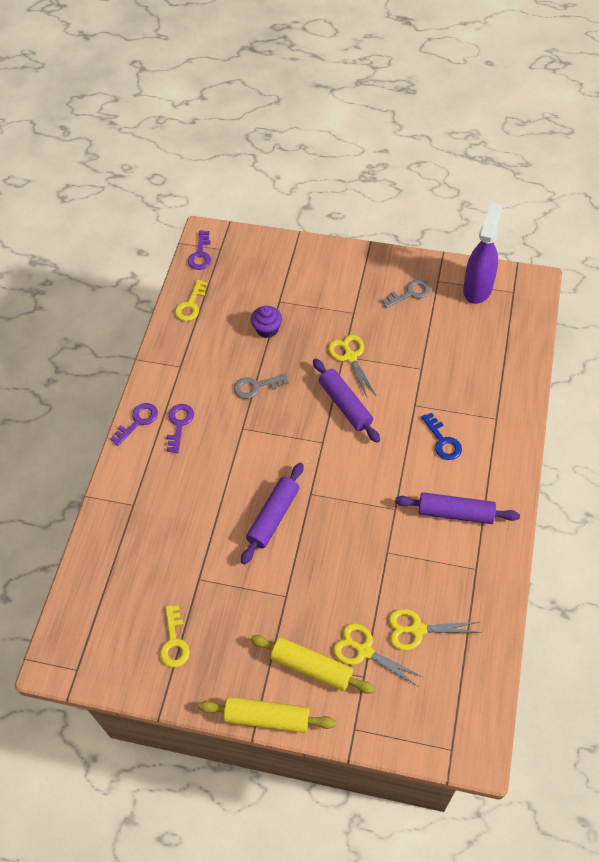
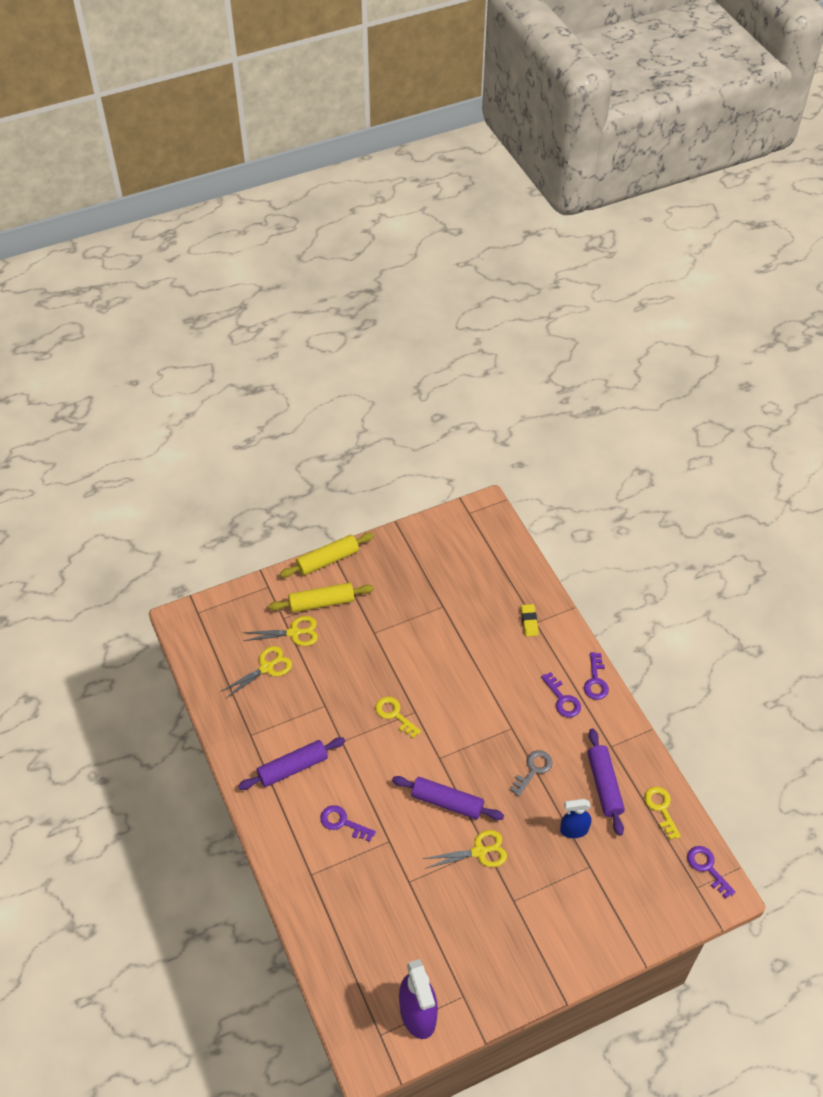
camera: 140 degrees right, 5 degrees down
yellow key [160,605,190,667] -> yellow key moved to [375,697,421,738]
purple rolling pin [241,463,304,565] -> purple rolling pin moved to [587,728,625,836]
purple cupcake [251,306,282,338] -> blue spray bottle [560,799,591,838]
yellow scissors [328,335,376,397] -> yellow scissors turned 45 degrees counterclockwise [423,830,507,869]
grey key [381,279,431,308] -> none
blue key [421,412,462,460] -> purple key [320,805,376,842]
none -> yellow eraser [521,604,539,637]

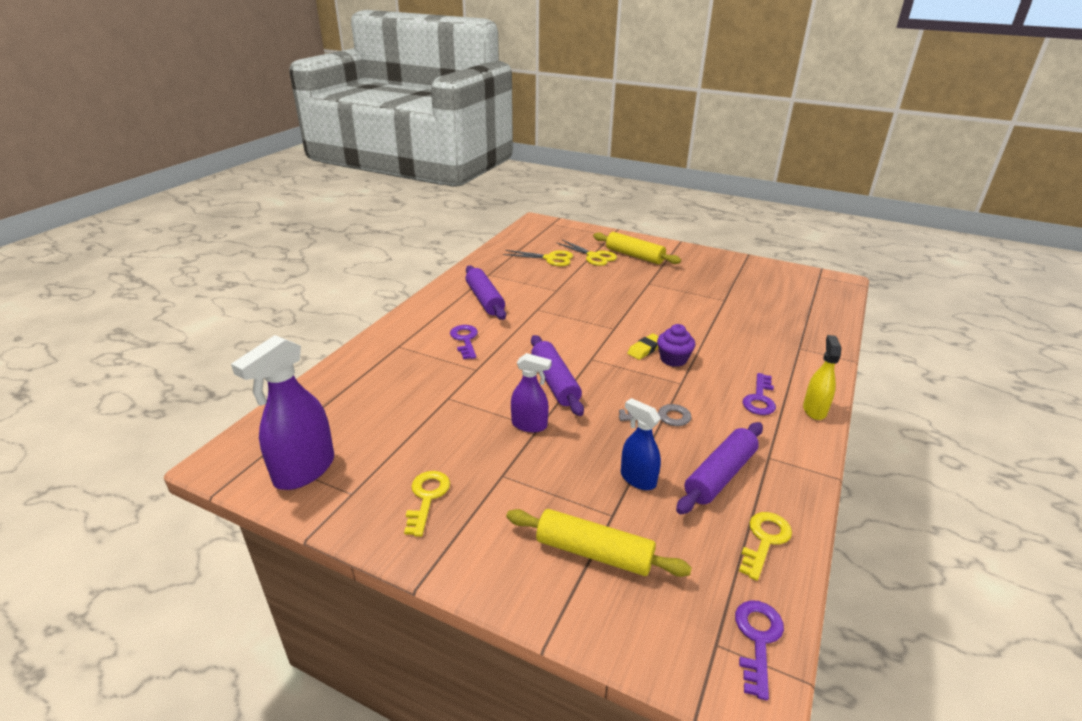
camera: 50 degrees right, 20 degrees down
purple rolling pin [238,737,345,790] -> purple rolling pin turned 45 degrees clockwise [466,265,506,320]
yellow rolling pin [280,533,374,578] -> yellow rolling pin moved to [506,509,692,577]
yellow key [375,697,421,738] -> yellow key moved to [404,471,450,537]
yellow scissors [423,830,507,869] -> purple spray bottle [511,353,552,432]
yellow eraser [521,604,539,637] -> yellow eraser moved to [627,334,659,360]
purple key [584,652,609,700] -> yellow spray bottle [803,335,841,420]
none -> purple cupcake [657,324,695,367]

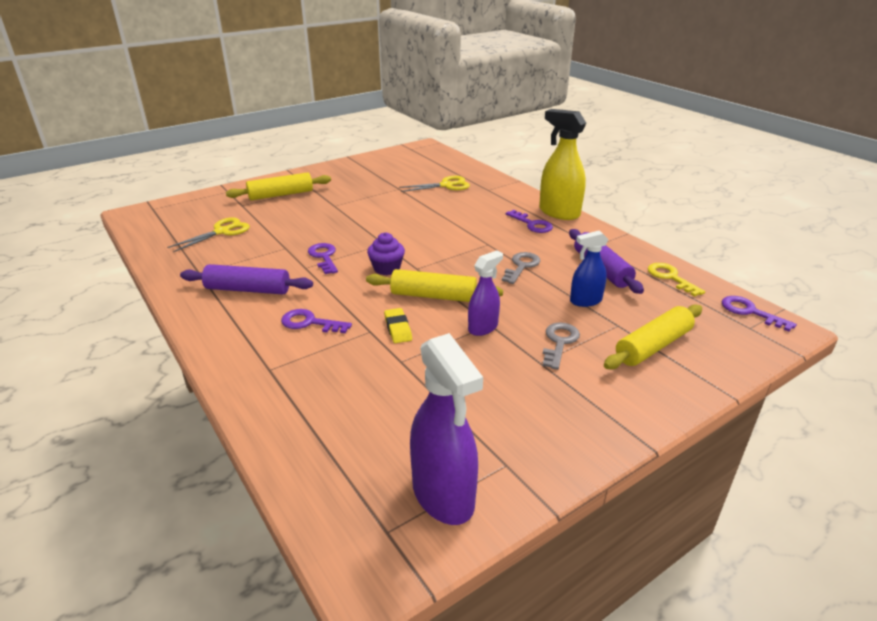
camera: 60 degrees left, 0 degrees up
yellow key [404,471,450,537] -> none
purple rolling pin [531,335,584,416] -> yellow rolling pin [366,269,503,302]
yellow scissors [557,240,617,266] -> yellow scissors moved to [399,176,470,192]
yellow eraser [627,334,659,360] -> yellow eraser moved to [384,308,412,343]
purple cupcake [657,324,695,367] -> purple cupcake moved to [367,232,405,275]
yellow spray bottle [803,335,841,420] -> yellow spray bottle [539,109,586,220], size x1.68
none -> purple key [308,243,338,274]
none -> grey key [543,322,580,370]

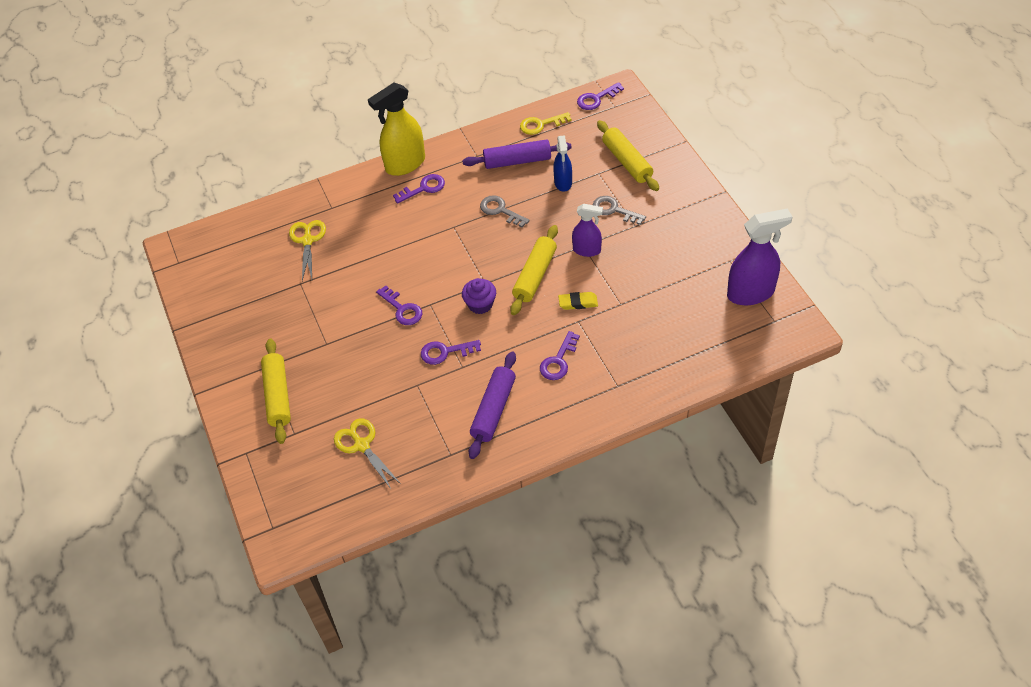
camera: 75 degrees left, 20 degrees up
purple spray bottle [468,250,503,336] -> purple spray bottle turned 135 degrees clockwise [572,204,603,257]
none -> purple key [376,285,422,325]

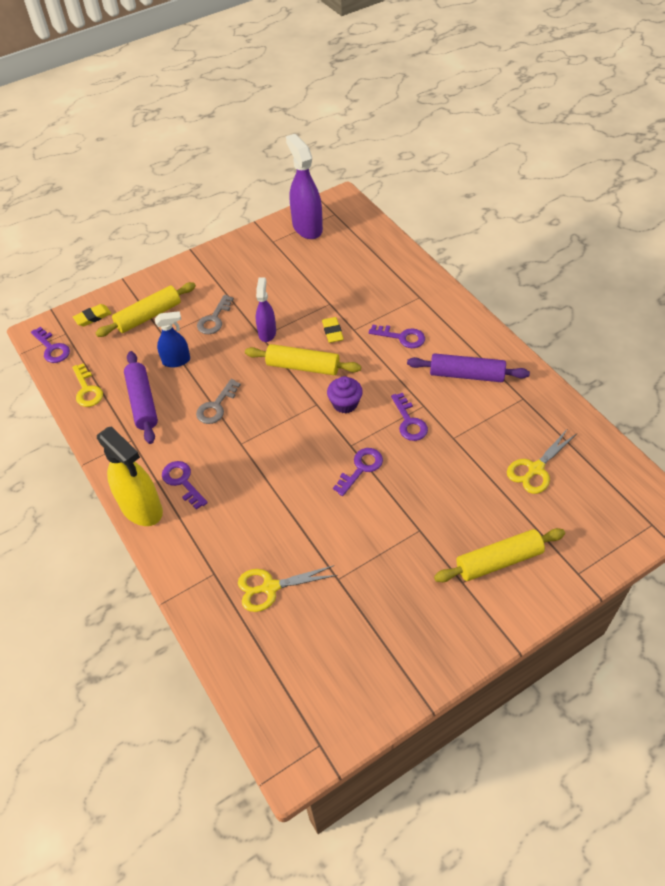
camera: 100 degrees left, 0 degrees up
none -> yellow eraser [73,304,112,327]

